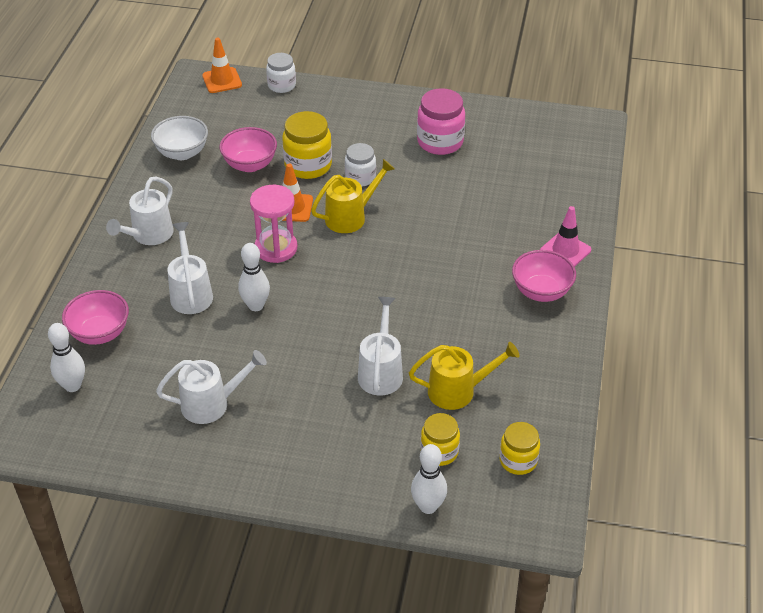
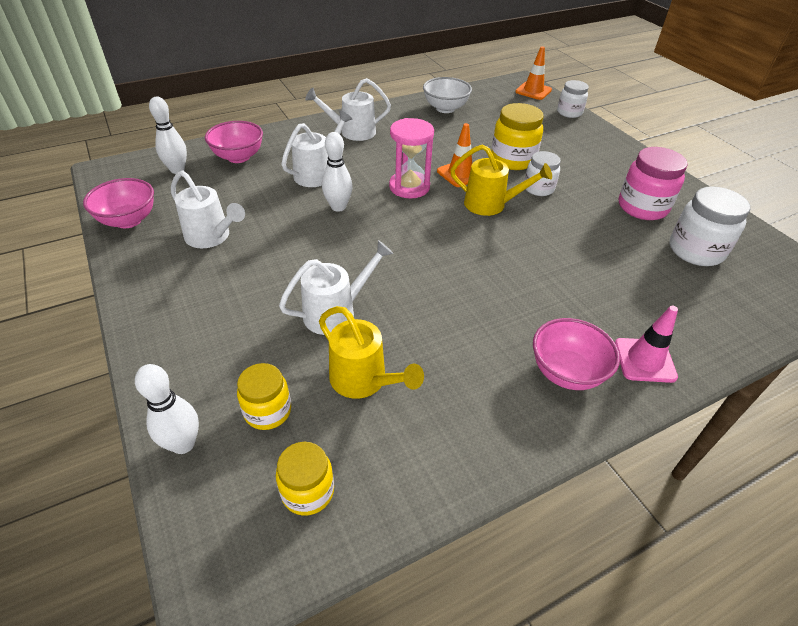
camera: 50 degrees right, 0 degrees up
pink bowl [219,127,277,172] -> pink bowl moved to [83,178,154,228]
none -> white jar [670,186,751,266]

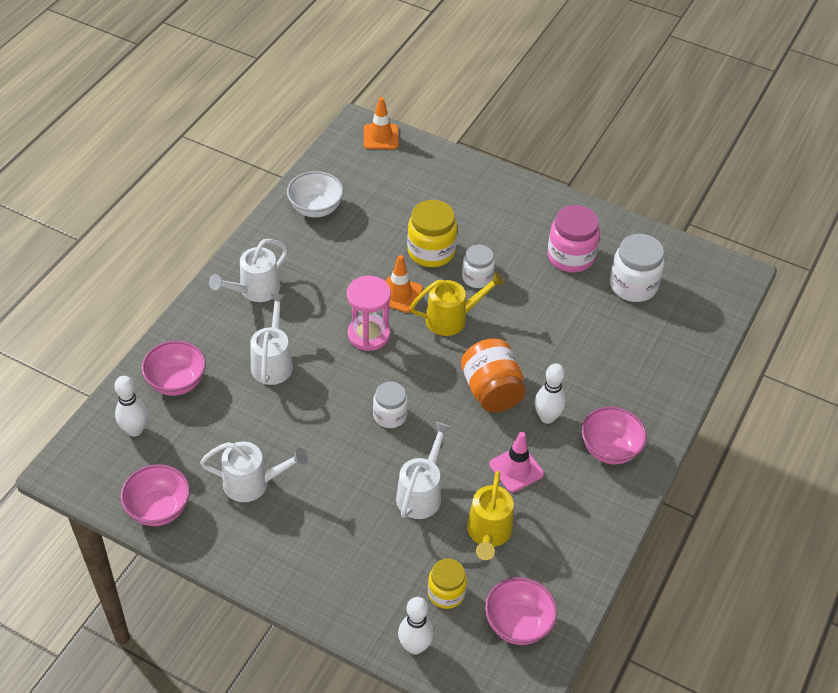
camera: 35 degrees left, 5 degrees up
yellow jar [276,442,334,516] -> pink bowl [485,577,557,645]
yellow watering can [319,306,424,399] -> yellow watering can turned 90 degrees clockwise [467,471,514,560]
white bowling pin [322,132,353,212] -> white bowling pin moved to [534,363,566,424]
white jar [557,80,589,118] -> white jar moved to [373,382,408,428]
pink traffic cone [615,306,678,383] -> pink traffic cone moved to [489,432,544,492]
none -> orange jar [461,339,526,413]

